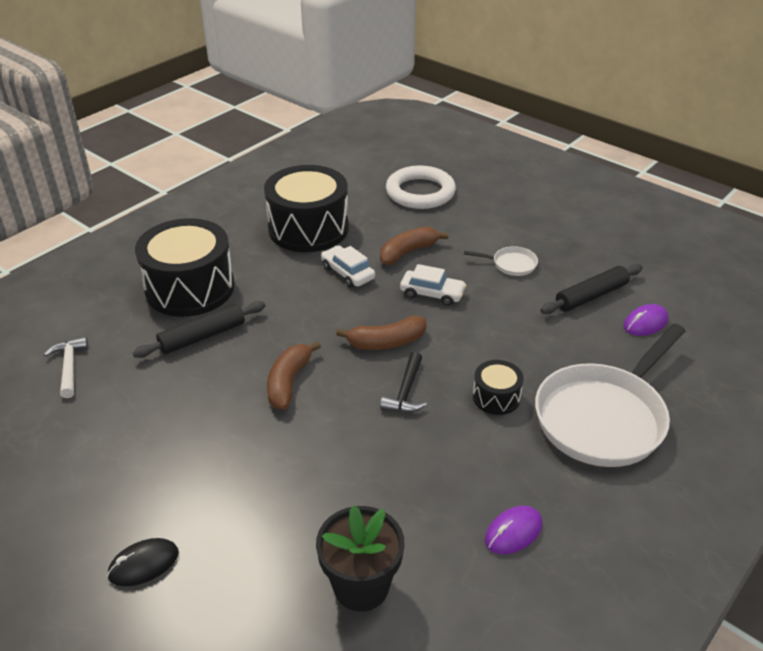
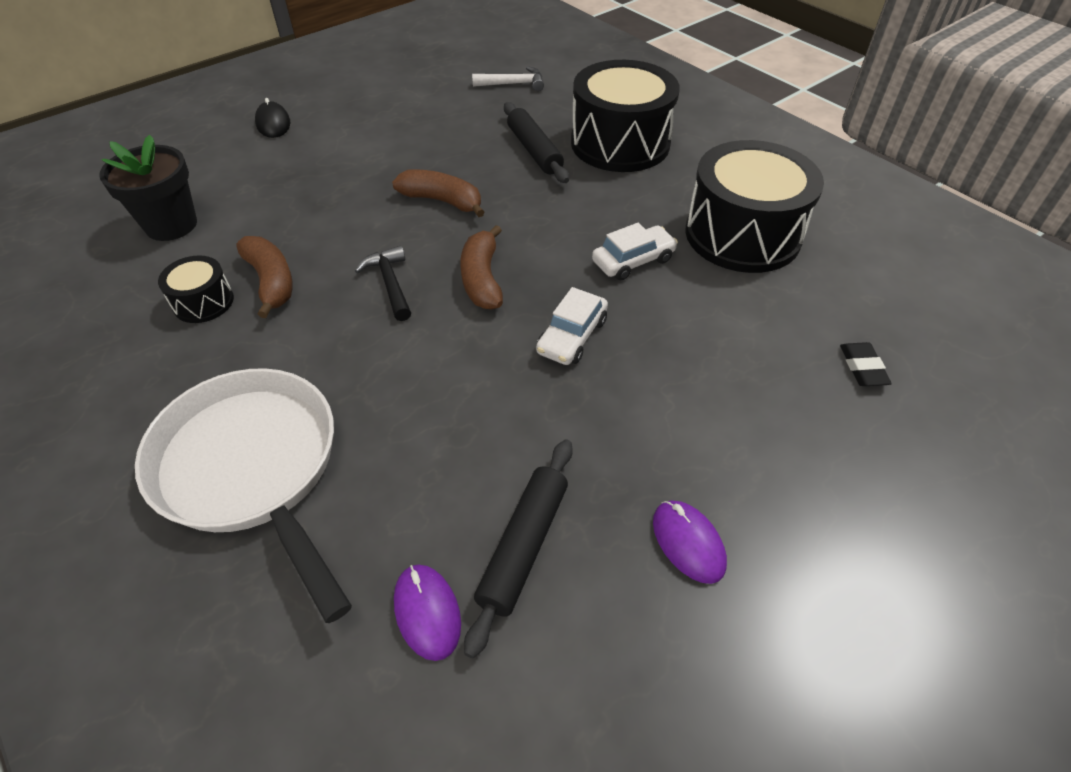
camera: 100 degrees right, 10 degrees up
brown banana [380,226,448,265] -> brown banana moved to [236,236,293,318]
black hammer [380,352,427,413] -> black hammer turned 45 degrees clockwise [355,246,411,321]
white ring [386,165,456,209] -> black eraser [840,342,892,386]
white pan [464,246,538,276] -> none
black drum [473,360,524,415] -> black drum moved to [158,255,234,323]
purple mouse [485,506,542,554] -> purple mouse moved to [653,500,727,584]
black rolling pin [540,264,643,314] -> black rolling pin turned 45 degrees clockwise [464,439,573,658]

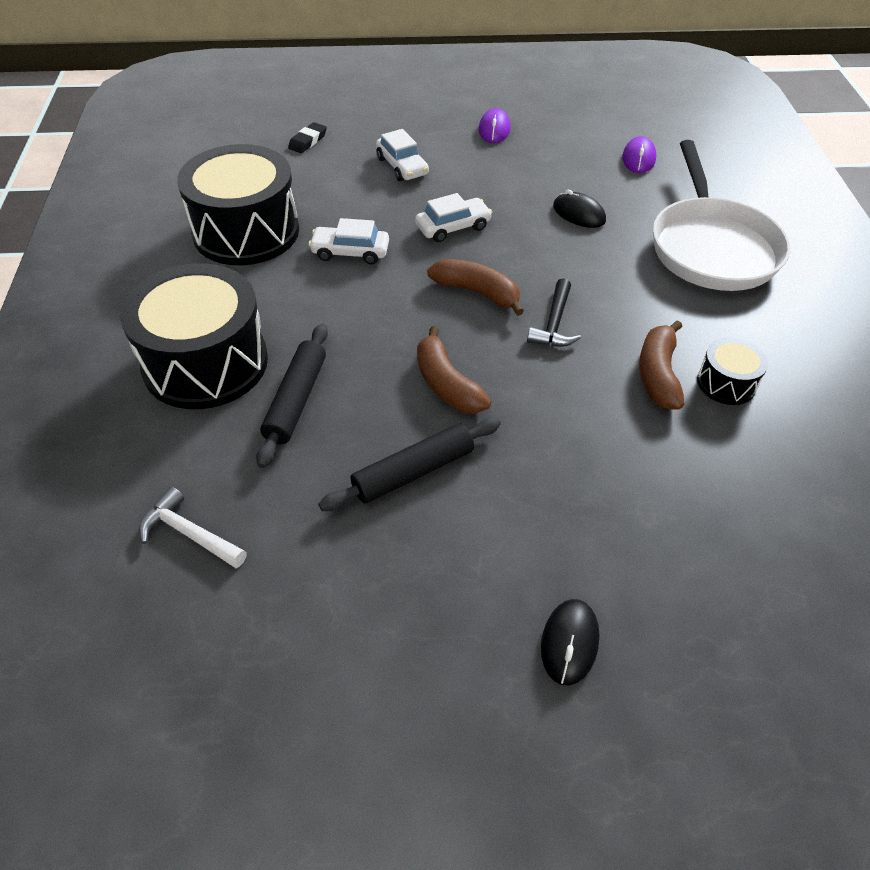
camera: 145 degrees left, 0 degrees up
black flower pot [99,135,197,241] -> none
brown banana [460,225,503,310] -> brown banana turned 90 degrees counterclockwise [427,259,524,316]
black rolling pin [464,439,573,658] -> black rolling pin moved to [319,418,501,511]
none -> white car [376,129,429,181]
none -> black mouse [553,190,606,228]

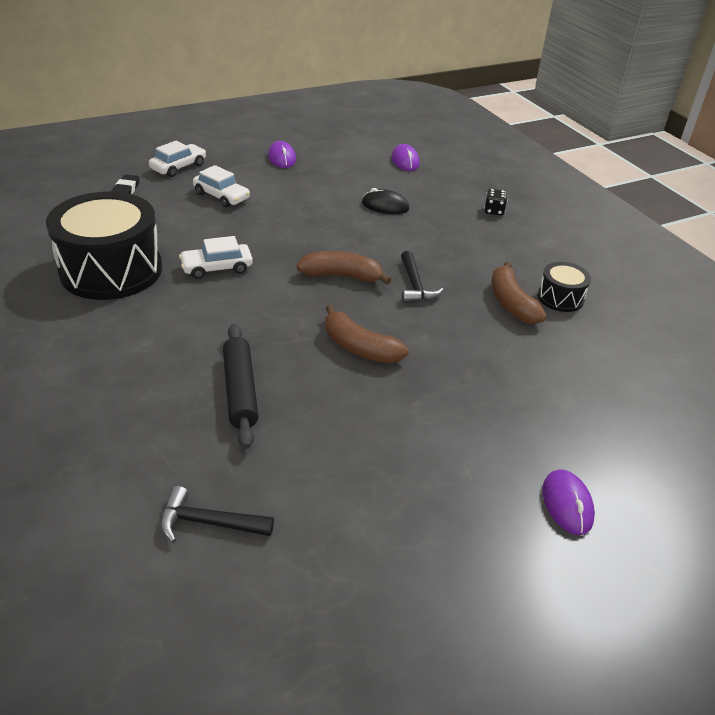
camera: 25 degrees left, 10 degrees down
black drum [120,263,268,409] -> none
white hammer [139,487,247,568] -> black hammer [160,486,274,543]
black rolling pin [319,418,501,511] -> none
white car [415,193,492,242] -> white car moved to [149,140,206,177]
black mouse [541,599,600,686] -> purple mouse [542,469,595,535]
white pan [653,140,791,291] -> black dice [484,189,508,215]

